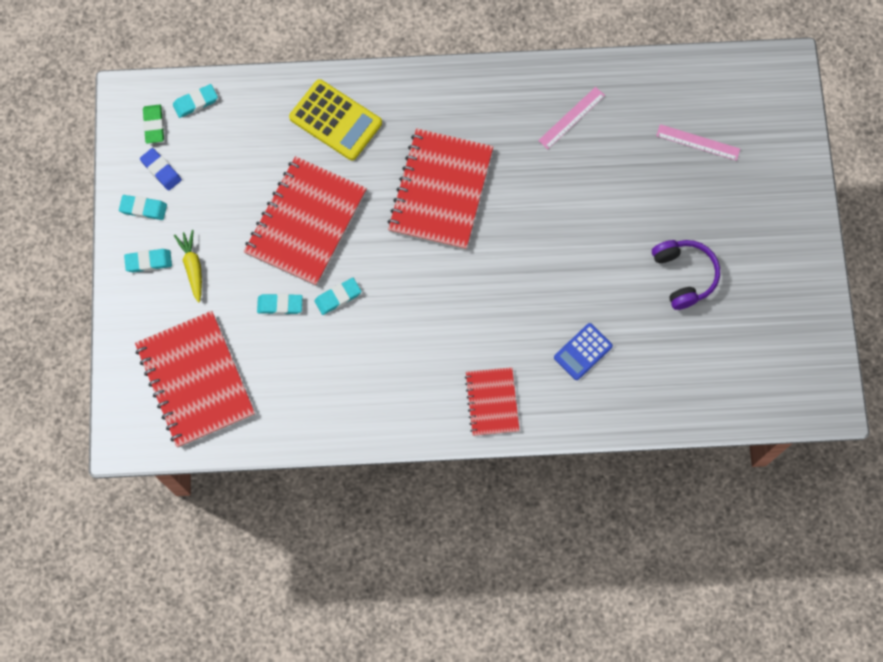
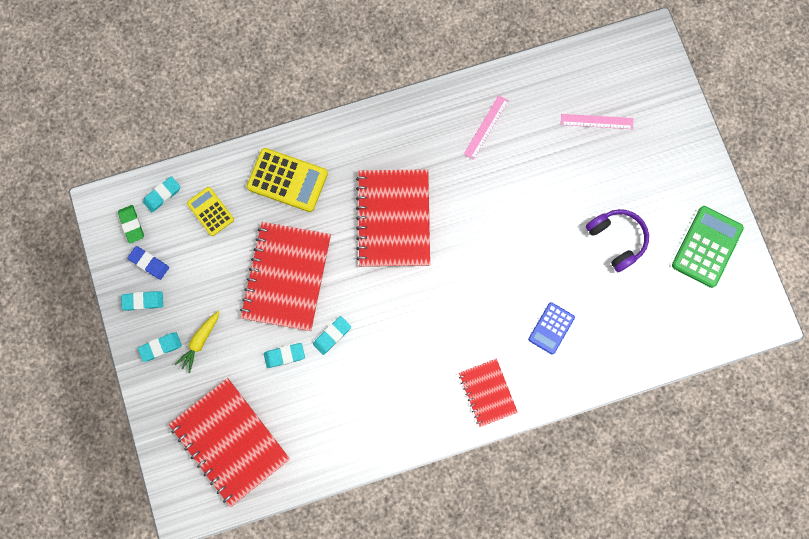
camera: 15 degrees left, 5 degrees up
yellow carrot [174,230,202,303] -> yellow carrot turned 120 degrees counterclockwise [175,311,219,373]
none -> yellow calculator [187,187,234,236]
none -> green calculator [672,206,744,288]

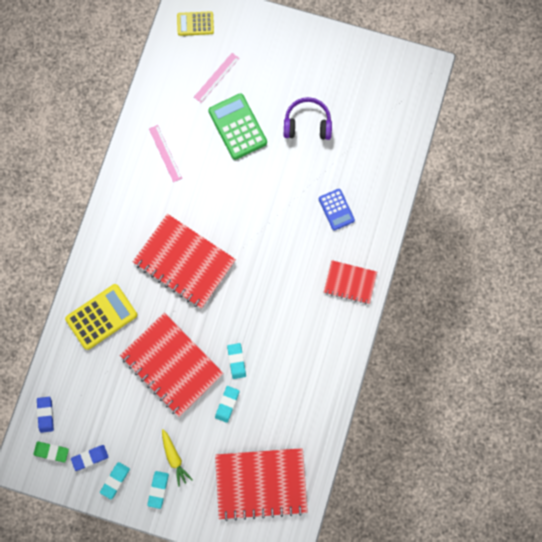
camera: 55 degrees left, 0 degrees up
turquoise eraser [143,176,180,213] -> blue eraser [37,397,54,433]
yellow calculator [187,187,234,236] -> yellow calculator moved to [177,11,214,36]
green calculator [672,206,744,288] -> green calculator moved to [208,93,267,160]

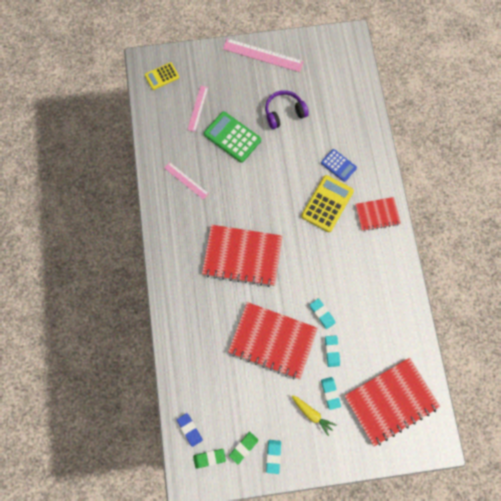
camera: 25 degrees left, 5 degrees down
yellow calculator [65,284,137,350] -> yellow calculator moved to [301,175,354,232]
blue eraser [71,445,108,471] -> green eraser [229,432,259,464]
turquoise eraser [147,471,169,509] -> turquoise eraser moved to [321,377,341,410]
none -> pink ruler [223,38,304,72]

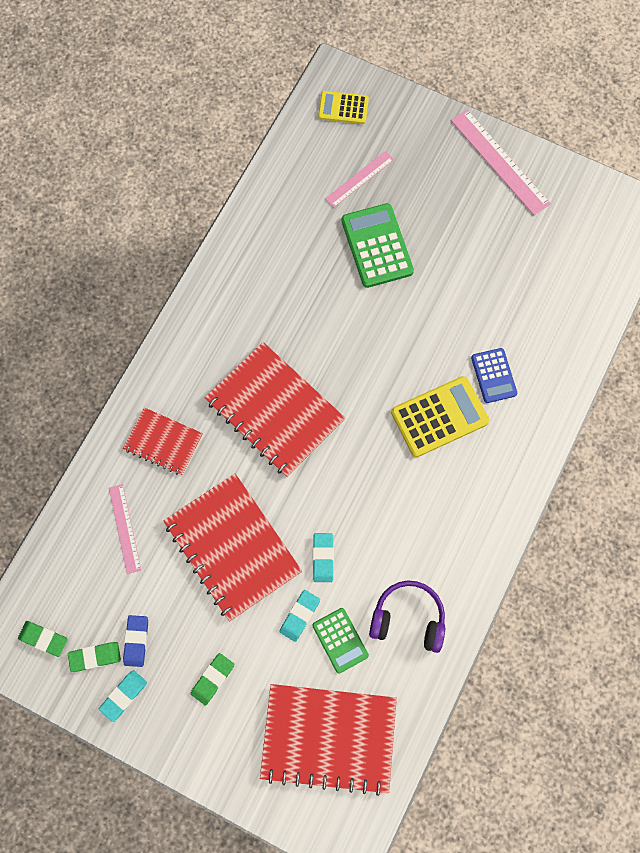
camera: 35 degrees right, 0 degrees up
pink ruler [164,162,209,200] -> pink ruler moved to [109,484,141,574]
blue eraser [177,413,203,447] -> blue eraser moved to [123,615,148,667]
purple headphones [265,90,309,129] -> purple headphones moved to [369,580,445,653]
yellow carrot [292,395,337,436] -> green eraser [191,653,234,705]
turquoise eraser [321,377,341,410] -> none
red notebook [355,197,401,231] -> red notebook moved to [123,408,203,475]
none -> green calculator [312,608,369,674]

